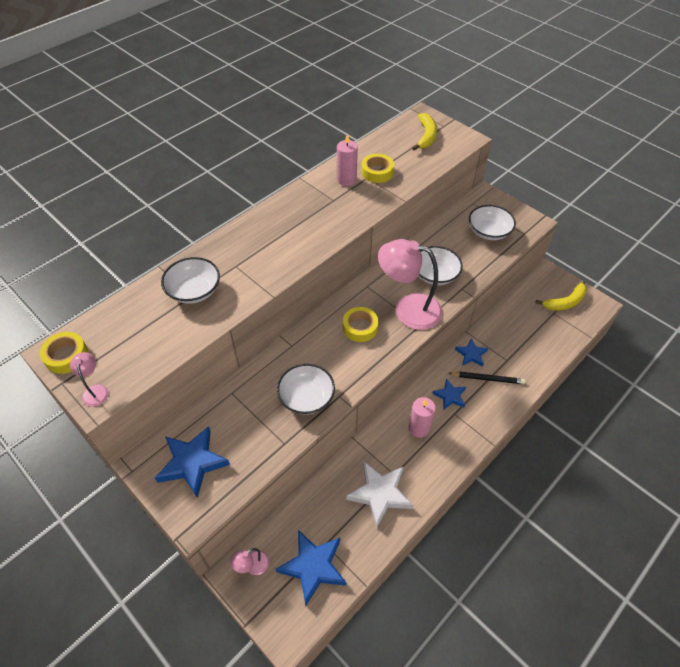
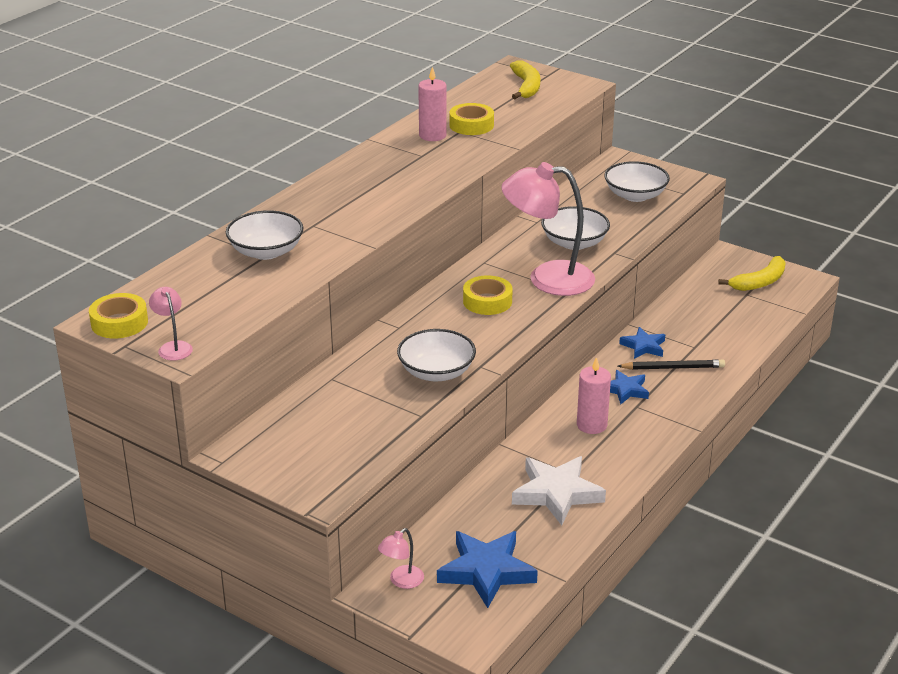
camera: 10 degrees left, 20 degrees down
blue star [155,426,230,498] -> none

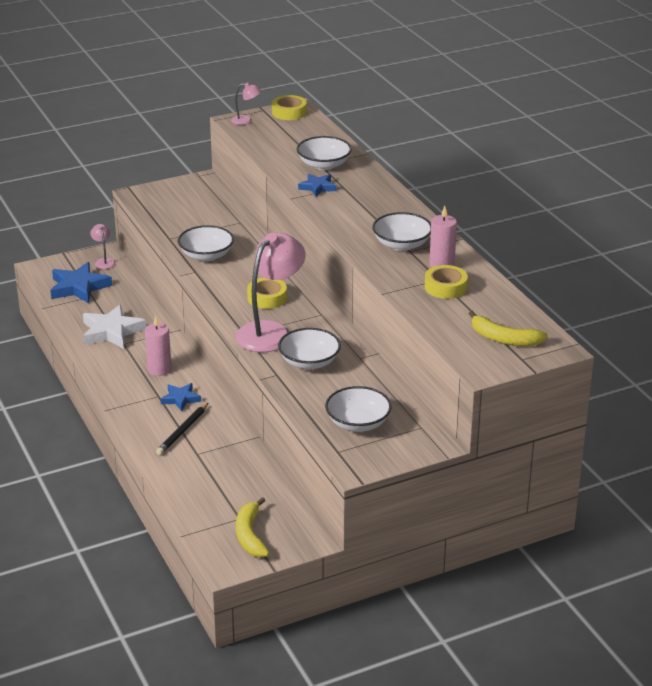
camera: 120 degrees right, 0 degrees up
blue star [619,327,665,359] -> blue star moved to [298,174,336,197]
none -> white bowl [372,212,431,251]

